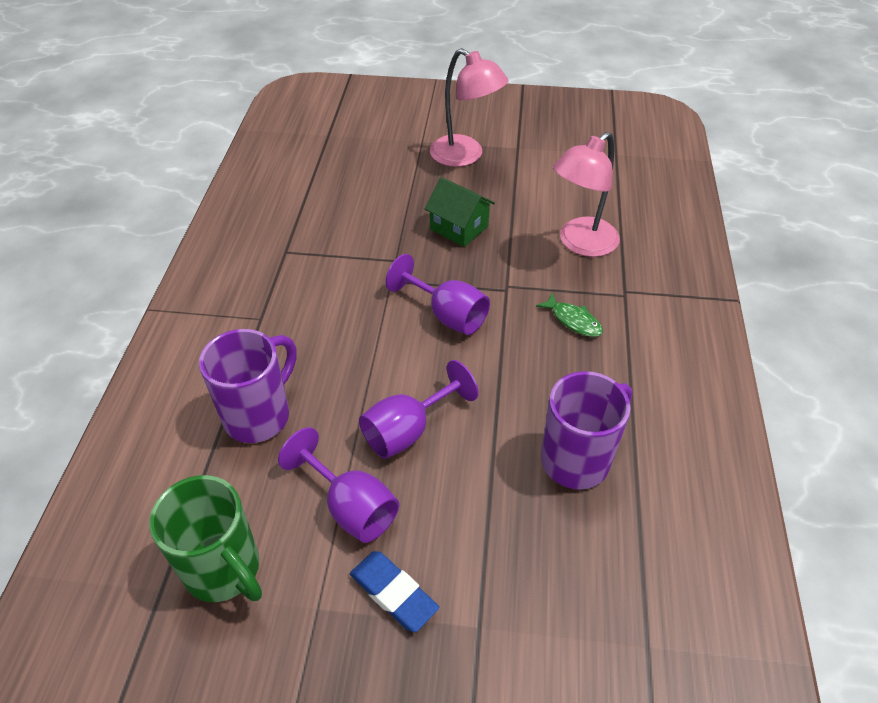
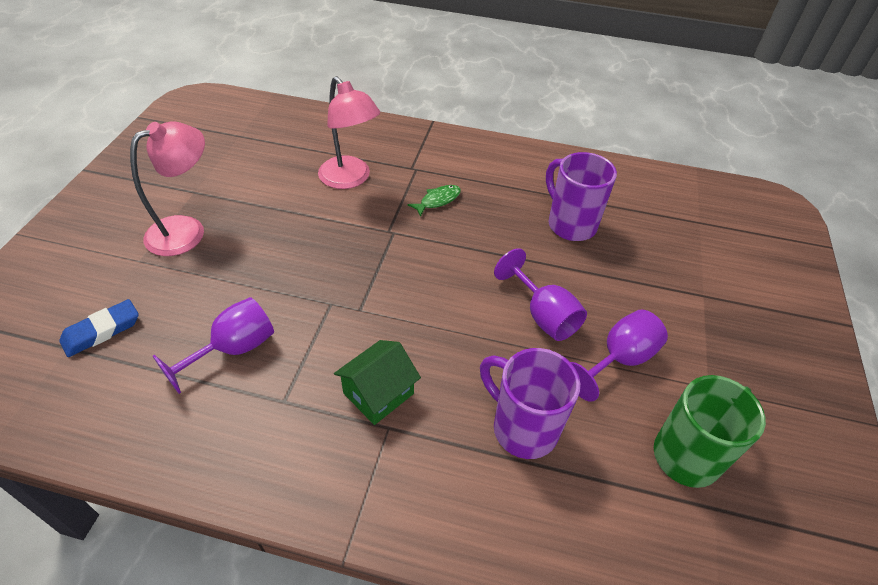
camera: 85 degrees left, 0 degrees up
blue eraser [350,551,439,632] -> blue eraser moved to [59,299,139,357]
purple goblet [386,254,490,335] -> purple goblet moved to [153,297,274,394]
green house [424,177,495,247] -> green house moved to [334,340,421,425]

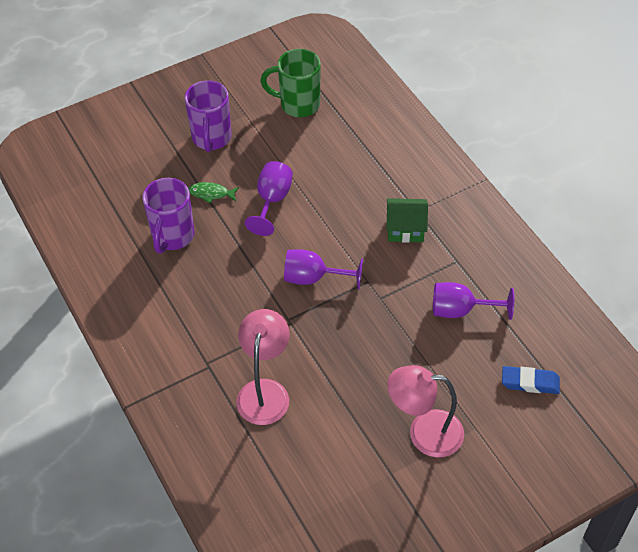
camera: 130 degrees left, 5 degrees up
green fish [407,185,461,217] -> green fish moved to [188,182,239,203]
purple mug [480,348,580,459] -> purple mug moved to [185,80,232,152]
purple goblet [571,309,668,402] -> purple goblet moved to [284,249,363,290]

